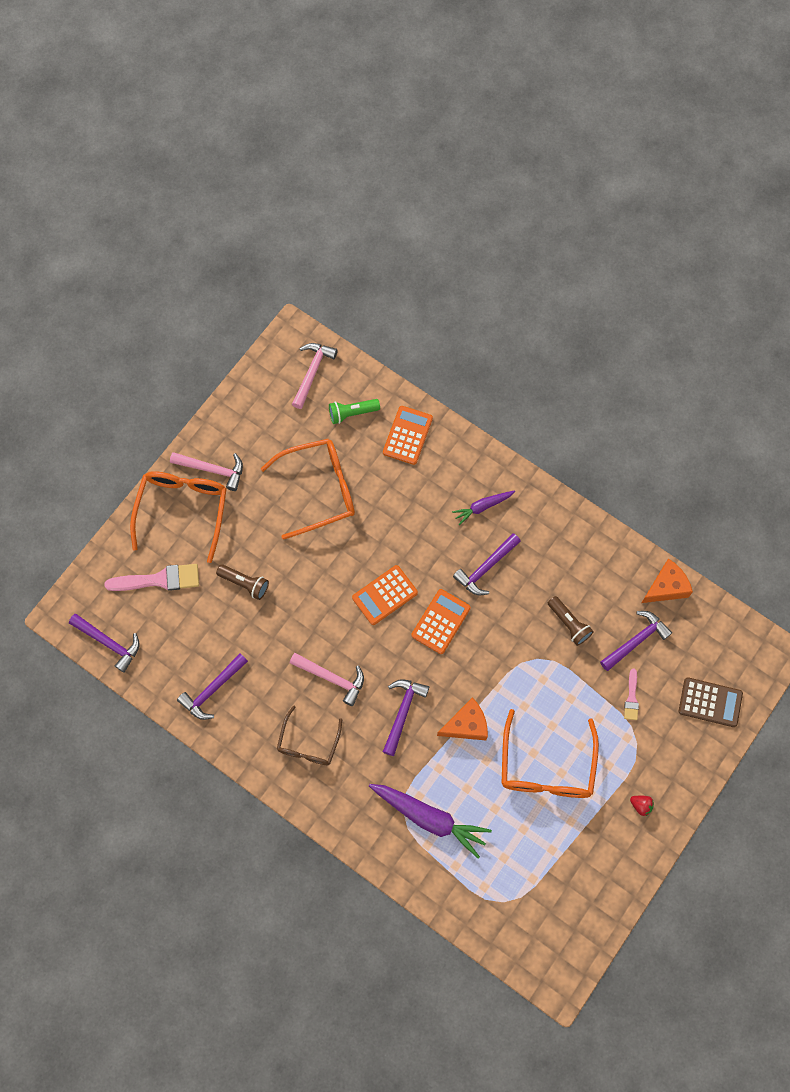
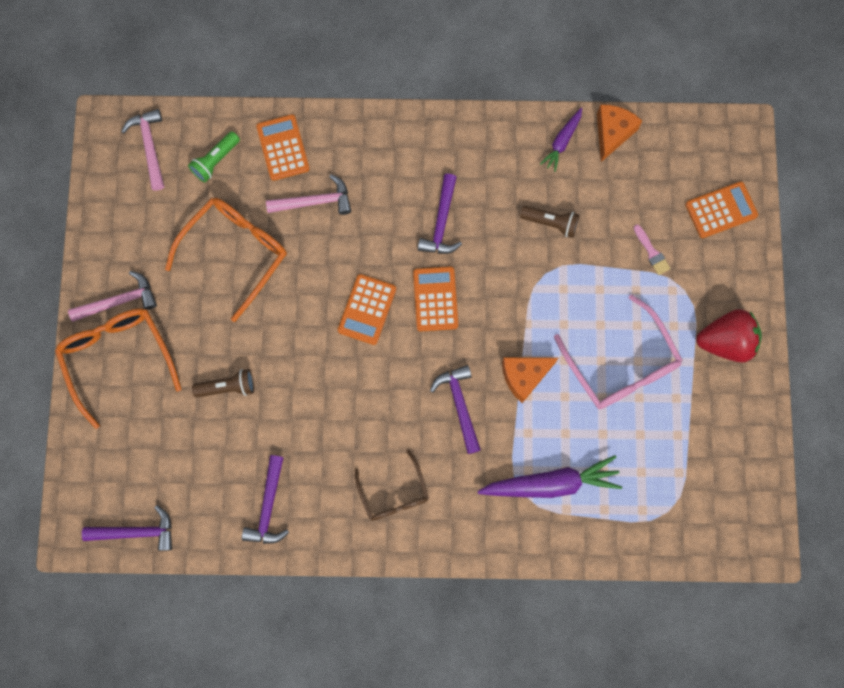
camera: 35 degrees left, 5 degrees up
pink brush [105,564,199,591] -> none
pink hammer [290,653,364,706] -> pink hammer moved to [266,174,351,215]
orange cheese [437,697,488,741] -> orange cheese turned 150 degrees counterclockwise [502,357,558,403]
purple carrot [452,491,515,525] -> purple carrot moved to [540,108,582,172]
orange glasses [502,709,599,798] -> pink glasses [554,294,683,409]
purple hammer [600,611,672,671] -> none
red strawberry [630,796,654,816] -> red strawberry [696,309,762,363], size x2.39
brown calculator [679,677,743,727] -> orange calculator [685,181,758,238]

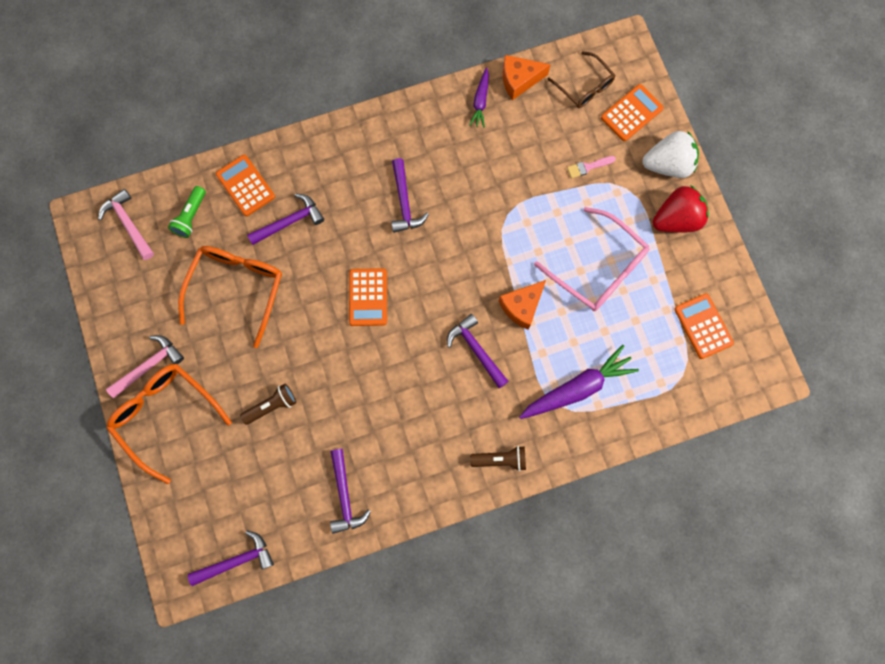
camera: 20 degrees left, 0 degrees up
pink hammer [266,174,351,215] -> purple hammer [247,194,324,245]
brown glasses [355,450,429,521] -> brown glasses moved to [547,51,615,108]
orange calculator [413,266,458,331] -> orange calculator moved to [674,293,734,359]
brown flashlight [520,206,580,238] -> brown flashlight moved to [470,446,526,471]
orange cheese [597,104,642,162] -> orange cheese turned 105 degrees counterclockwise [503,55,551,100]
pink brush [634,225,670,275] -> pink brush turned 120 degrees clockwise [567,156,616,178]
none -> white strawberry [643,131,699,178]

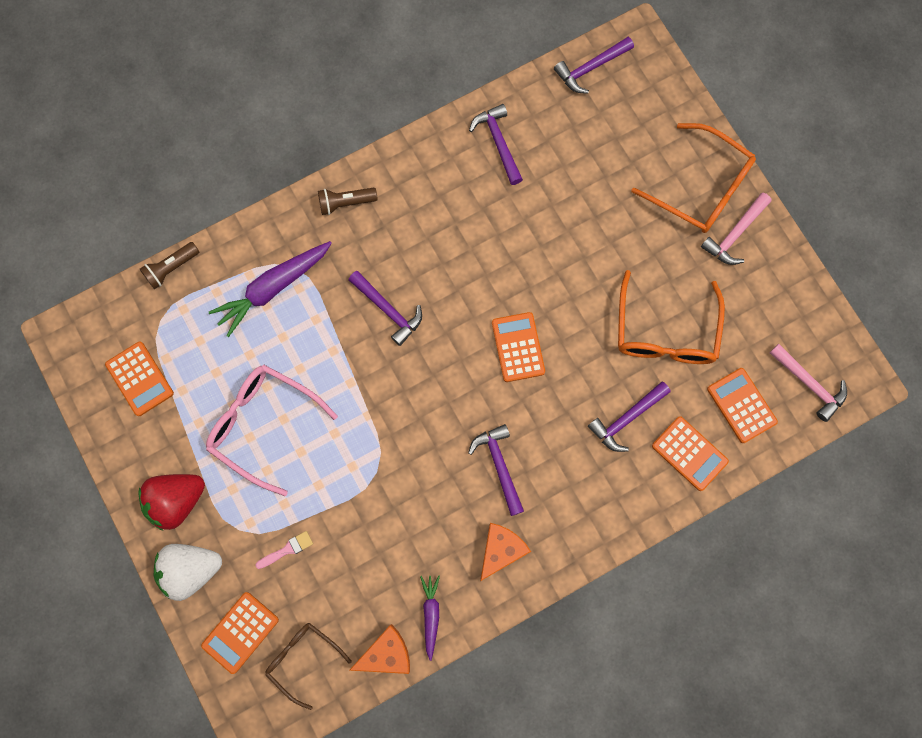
camera: 170 degrees right, 0 degrees up
green flashlight [168,186,206,238] -> orange calculator [707,368,778,443]
brown flashlight [240,384,296,425] -> brown flashlight moved to [140,242,199,289]
orange cheese [499,280,546,330] -> orange cheese moved to [480,523,531,581]

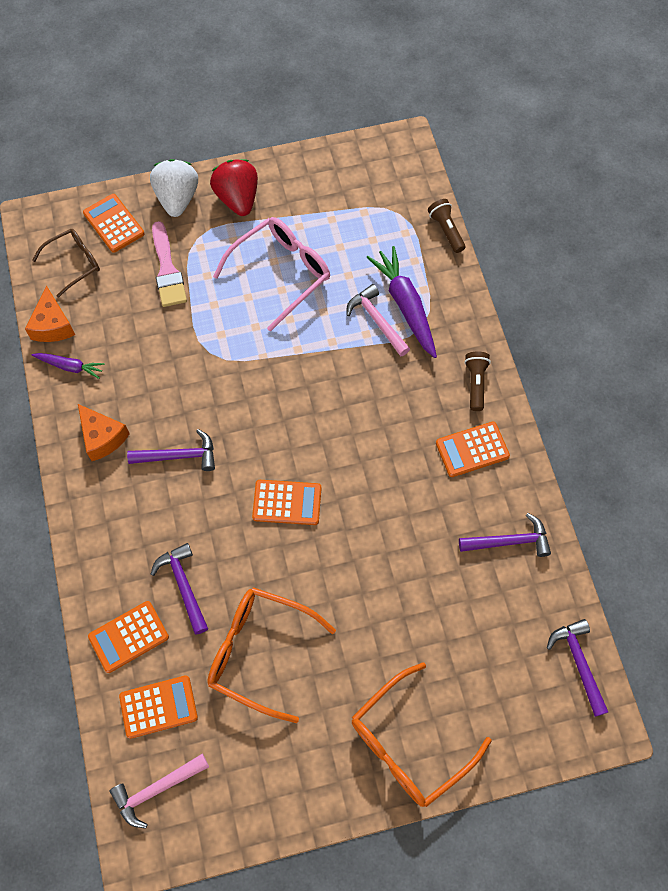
camera: 105 degrees right, 10 degrees down
orange calculator [105,342,174,416] -> orange calculator moved to [436,422,510,477]
pink brush [255,531,313,569] -> pink brush [152,221,187,307], size x1.86
purple hammer [348,271,422,346] -> none
pink hammer [701,193,771,265] -> pink hammer moved to [346,284,410,357]

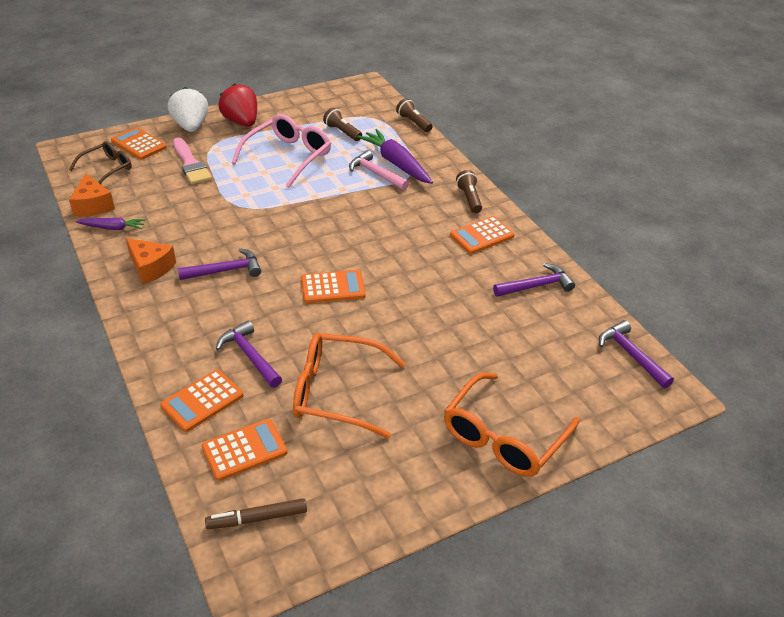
camera: 15 degrees left, 25 degrees down
pink hammer [109,754,209,828] -> brown marker [205,498,307,529]
none -> brown flashlight [323,108,362,141]

